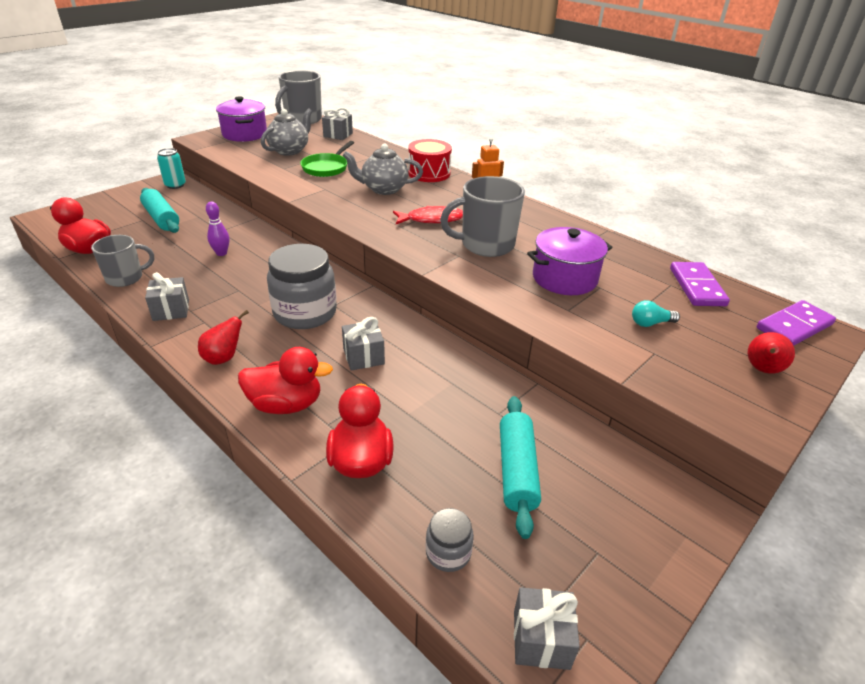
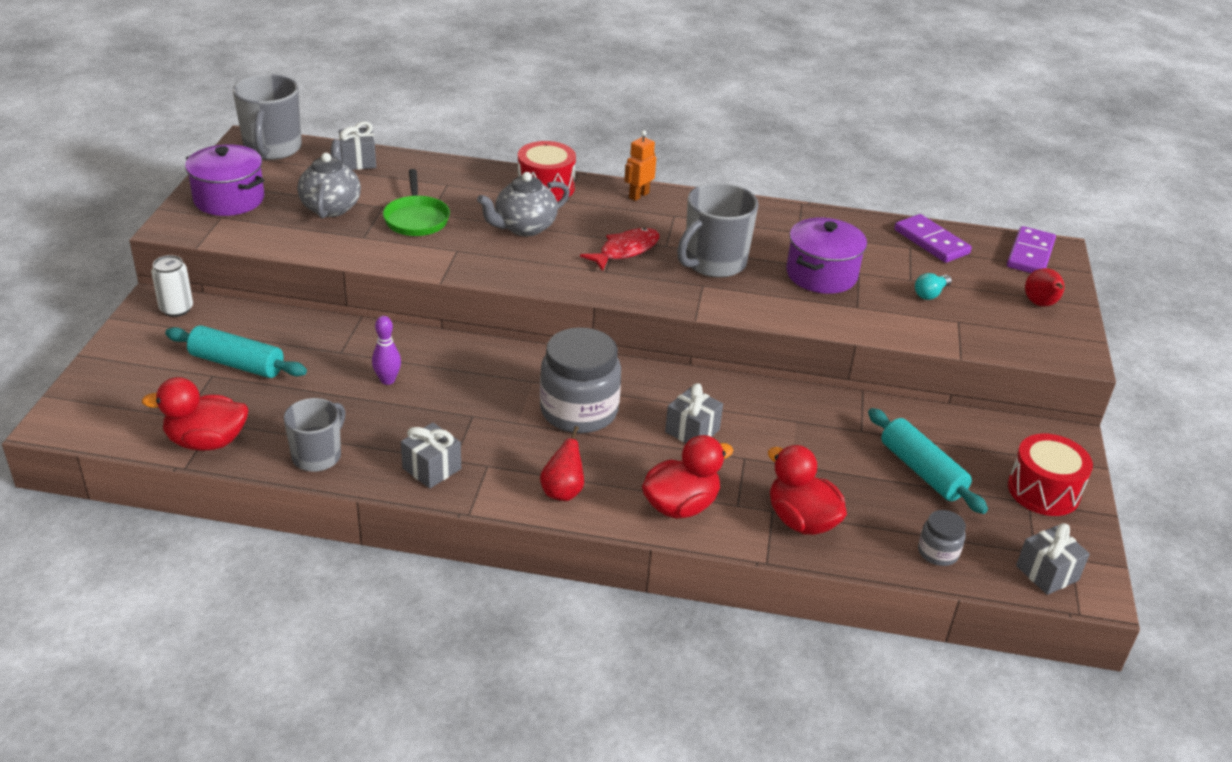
camera: 35 degrees left, 0 degrees up
turquoise can [157,148,186,189] -> white can [151,255,193,317]
none -> red drum [1008,434,1093,516]

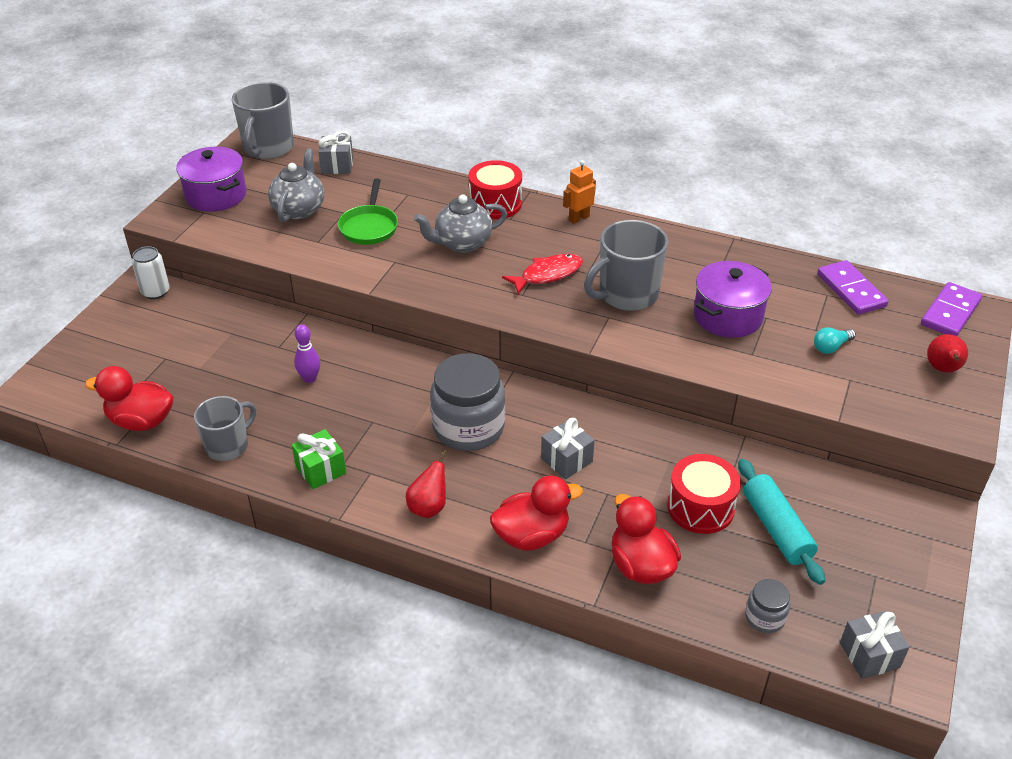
camera: 15 degrees right, 5 degrees up
turquoise rolling pin [165,325,307,378] -> none
grey gift [401,423,461,488] -> green gift [292,429,346,489]
red drum [1008,434,1093,516] -> red drum moved to [667,454,741,534]

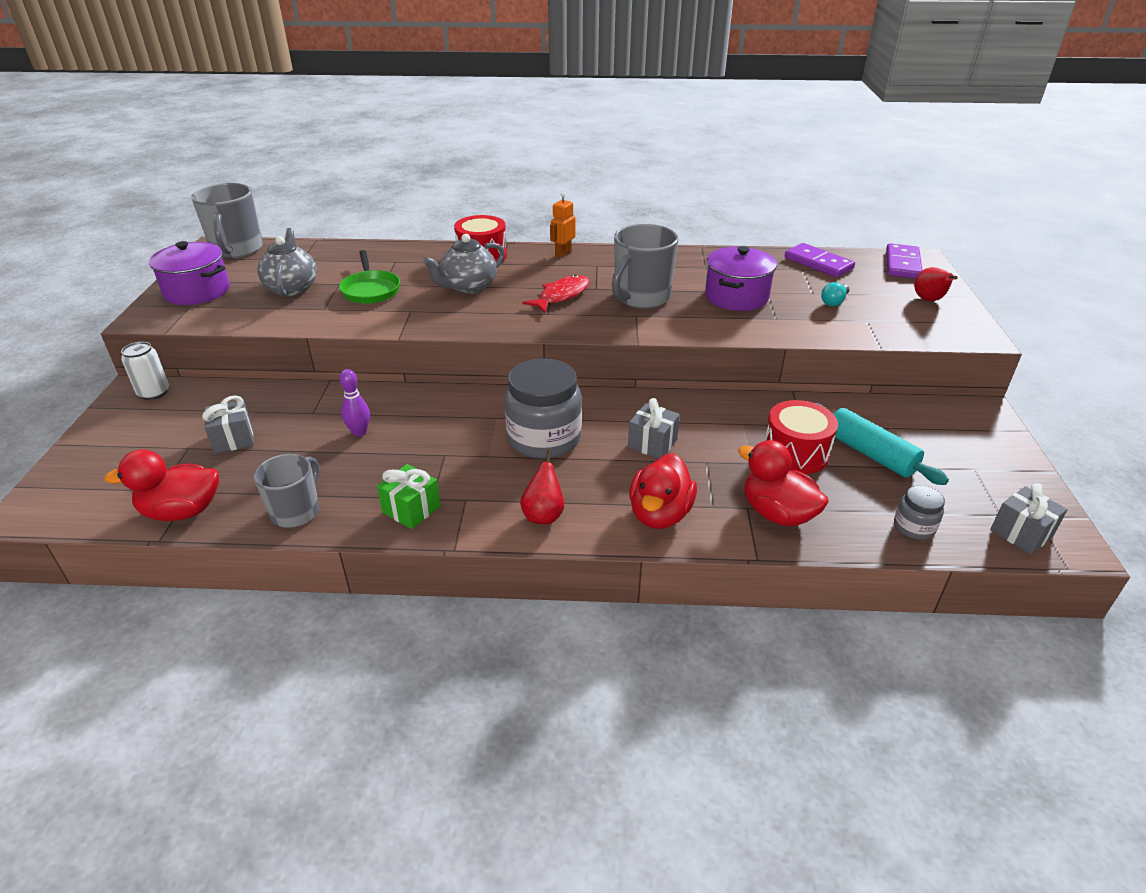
camera: 20 degrees left, 5 degrees down
grey gift [318,131,353,174] -> grey gift moved to [202,395,254,454]
red duck [490,475,583,550] -> red duck turned 150 degrees clockwise [629,453,697,529]

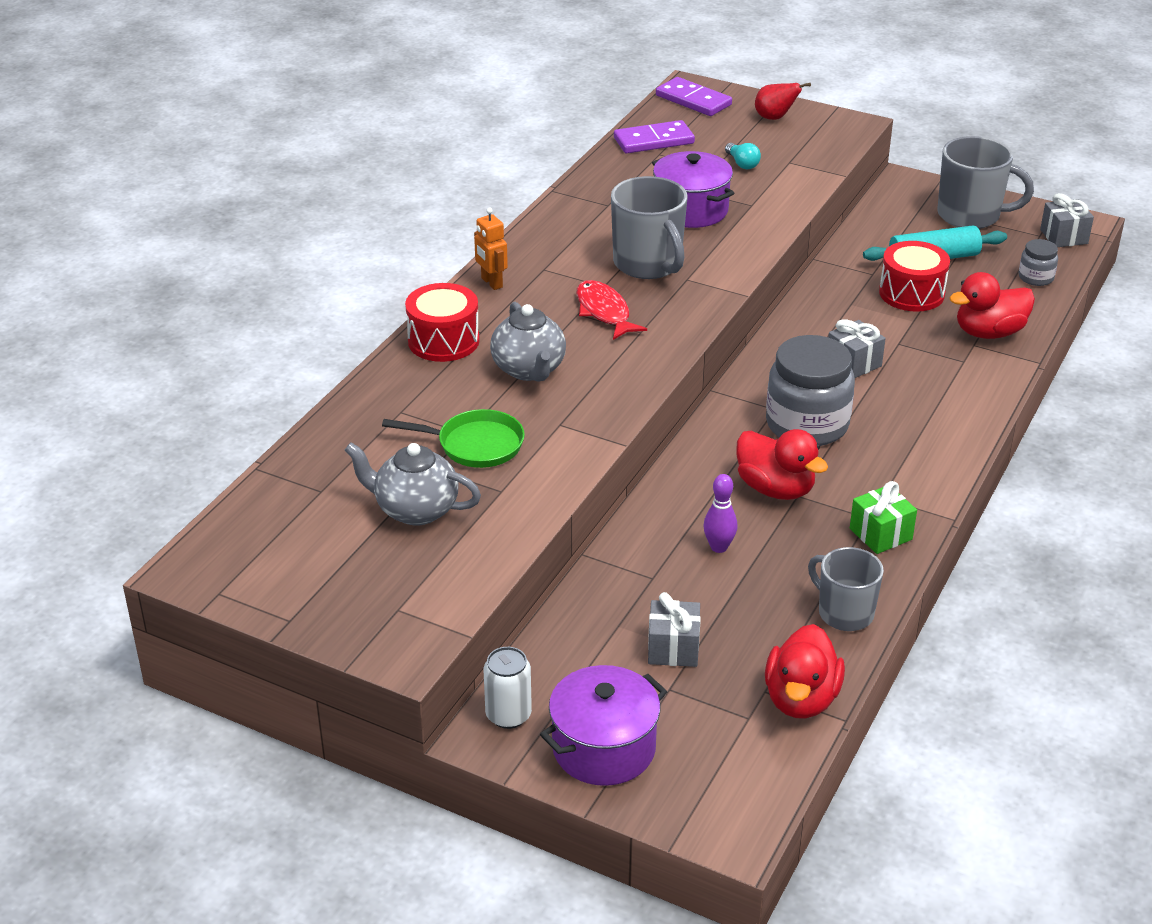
camera: 65 degrees left, 0 degrees up
purple pot [149,241,230,305] -> purple pot moved to [540,665,667,786]
grey mug [191,183,263,259] -> grey mug moved to [937,136,1034,229]
red pear [520,450,564,524] -> none
red duck [629,453,697,529] -> red duck moved to [736,429,828,500]

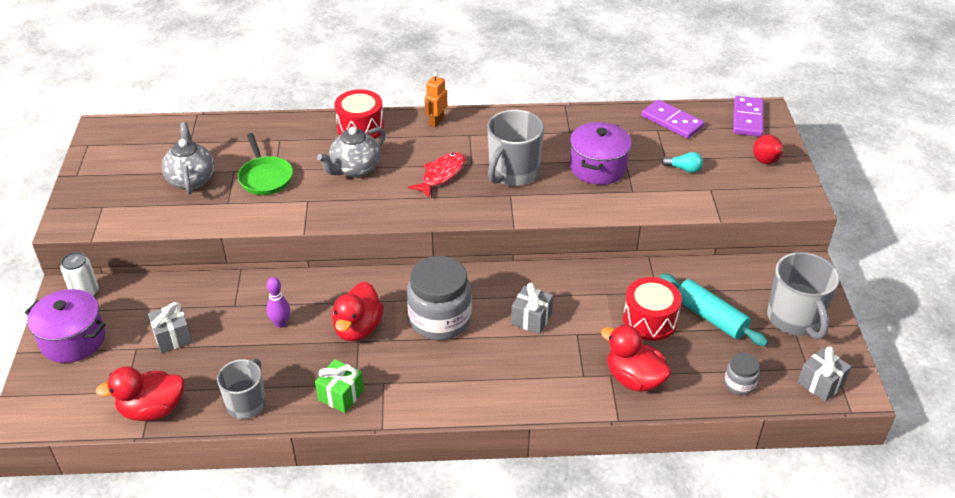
camera: 60 degrees right, 5 degrees up
turquoise light bulb [725,143,761,169] -> turquoise light bulb turned 105 degrees counterclockwise [661,152,703,173]

